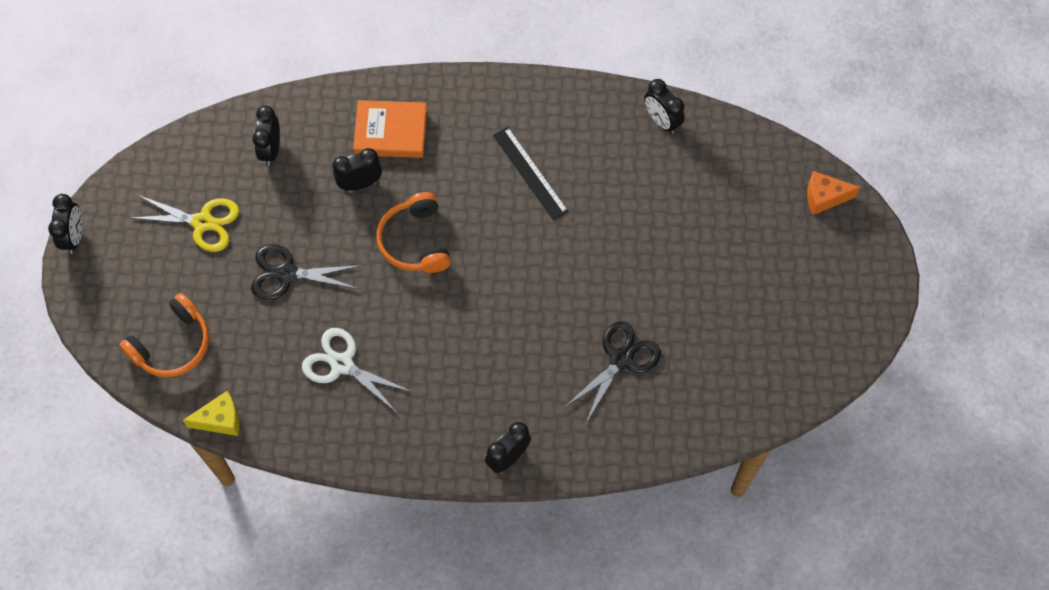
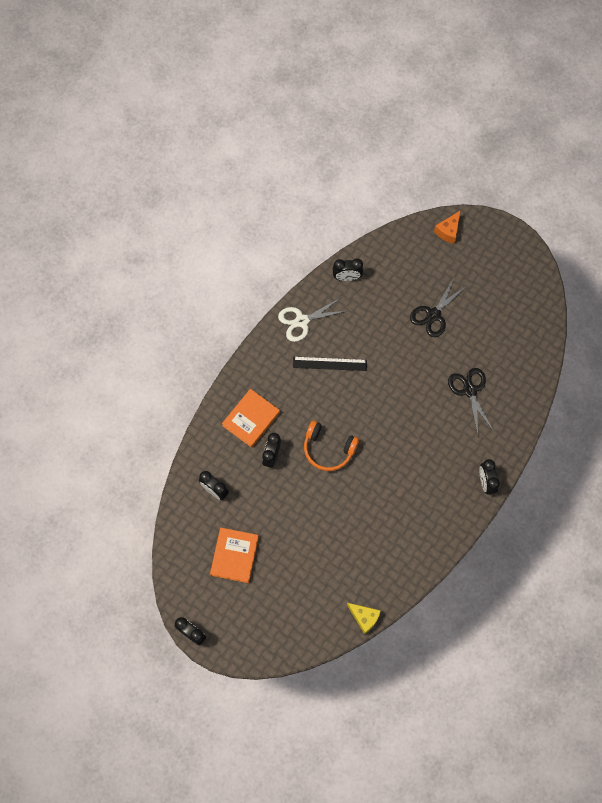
camera: 55 degrees left, 5 degrees up
orange headphones [119,293,209,377] -> none
yellow scissors [129,195,239,252] -> orange book [210,528,259,583]
yellow cheese [183,391,240,436] -> yellow cheese turned 105 degrees clockwise [347,603,381,634]
black scissors [251,244,362,300] -> black scissors moved to [410,278,467,337]
white scissors [302,328,412,413] -> white scissors moved to [278,297,346,342]

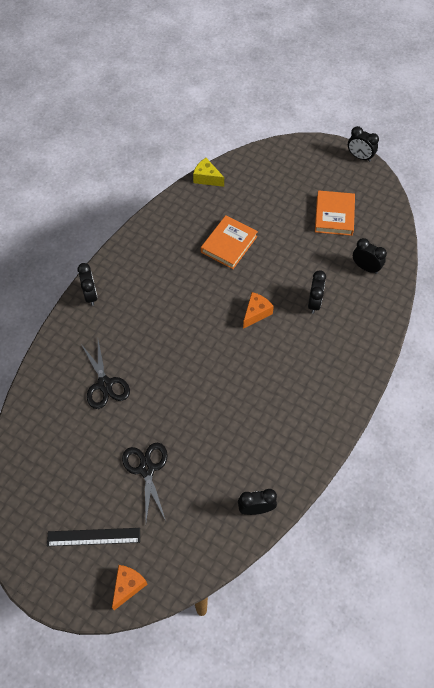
camera: 175 degrees right, 10 degrees down
orange book [222,389,280,448] -> orange book moved to [201,215,258,269]
white scissors [278,297,346,342] -> none
black ruler [293,357,367,371] -> black ruler moved to [47,528,140,546]
orange headphones [304,420,359,471] -> orange cheese [243,292,274,329]
black scissors [410,278,467,337] -> black scissors turned 45 degrees counterclockwise [122,442,168,521]

